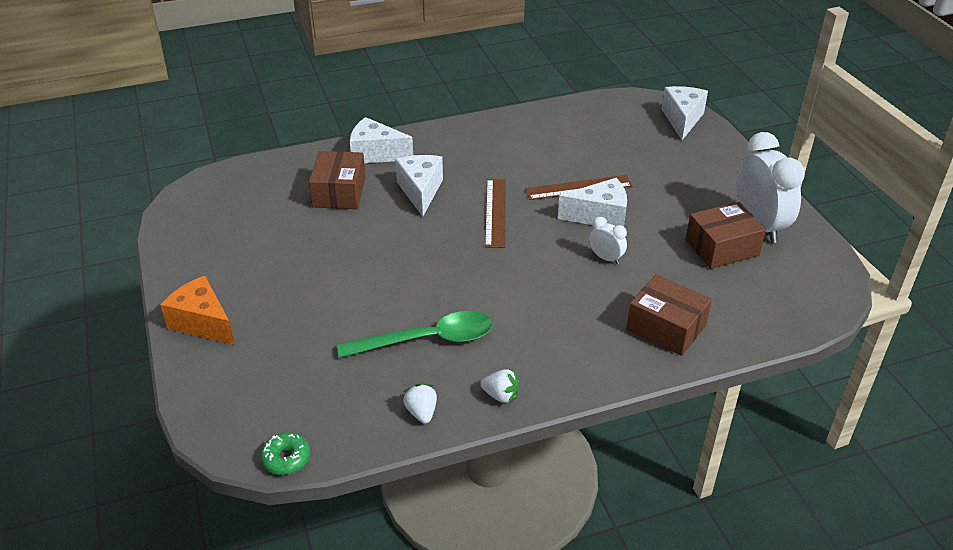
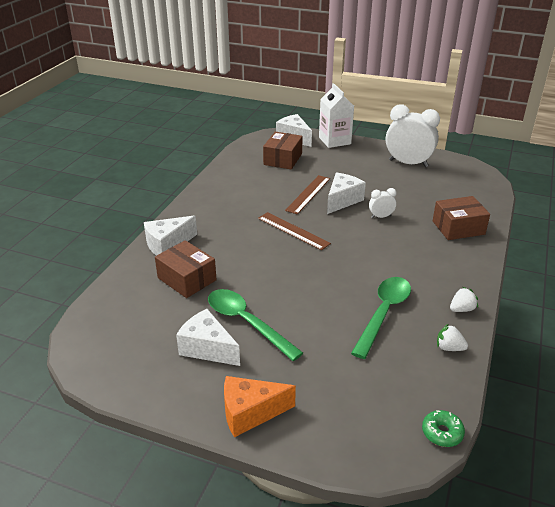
camera: 50 degrees left, 5 degrees down
white cheese [395,155,443,217] -> white cheese moved to [176,309,240,366]
brown box [686,202,766,269] -> brown box moved to [263,132,303,170]
none -> green spoon [208,289,303,361]
none -> white carton [319,83,354,148]

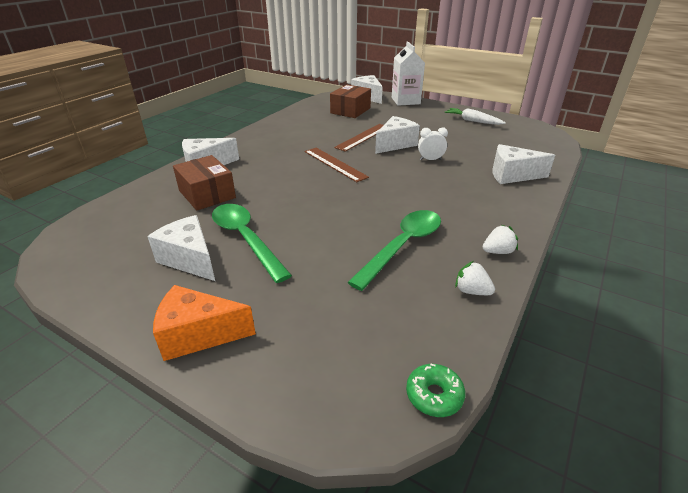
camera: 10 degrees right, 0 degrees up
white clock [386,104,440,167] -> white carrot [445,108,506,125]
brown box [433,196,490,240] -> white cheese [492,144,555,184]

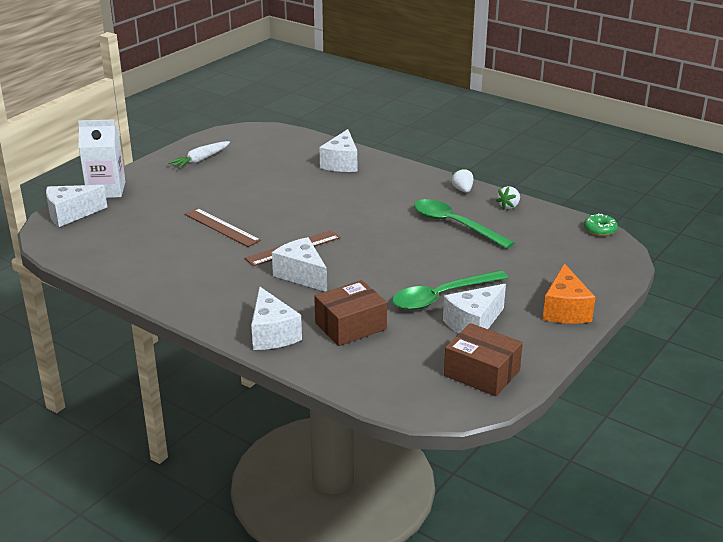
camera: 85 degrees left, 5 degrees down
brown box [330,84,371,118] -> brown box moved to [444,323,523,396]
white cheese [375,116,420,154] -> white cheese moved to [272,237,327,292]
white clock [418,127,448,160] -> none

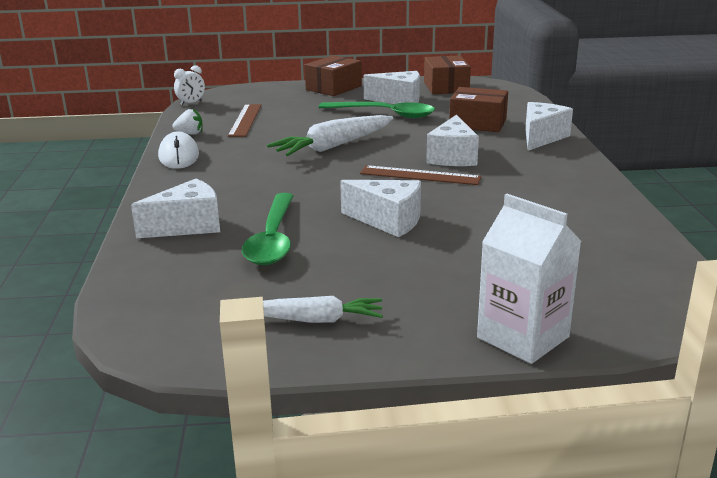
camera: 130 degrees left, 5 degrees down
white cheese [46,185,107,227] -> white cheese moved to [340,180,421,237]
brown ruler [185,208,261,247] -> brown ruler moved to [228,104,262,137]
green spoon [414,199,515,249] -> green spoon moved to [242,193,294,265]
white strawberry [451,168,473,193] -> white mouse [158,131,199,169]
orange cheese [542,263,595,324] -> brown box [305,55,362,96]
green donut [584,214,618,236] -> white clock [174,65,205,105]
none -> white carrot [267,115,393,156]

